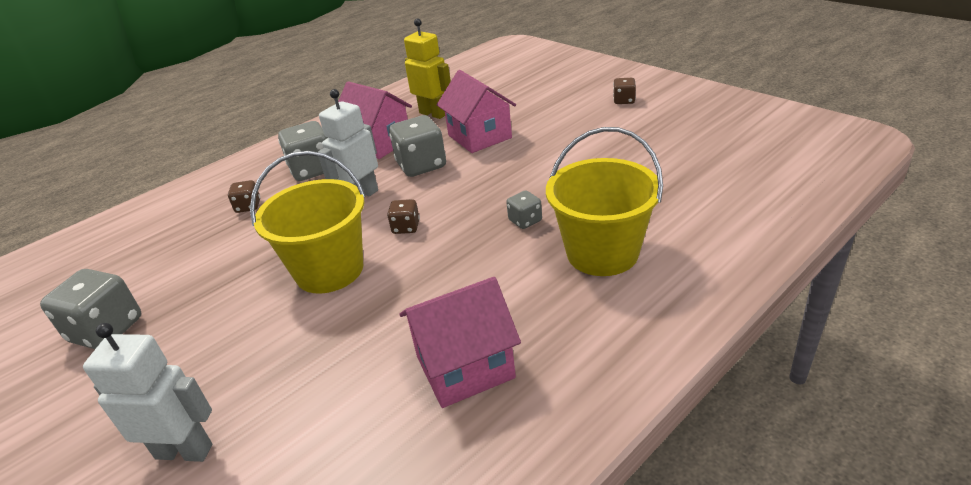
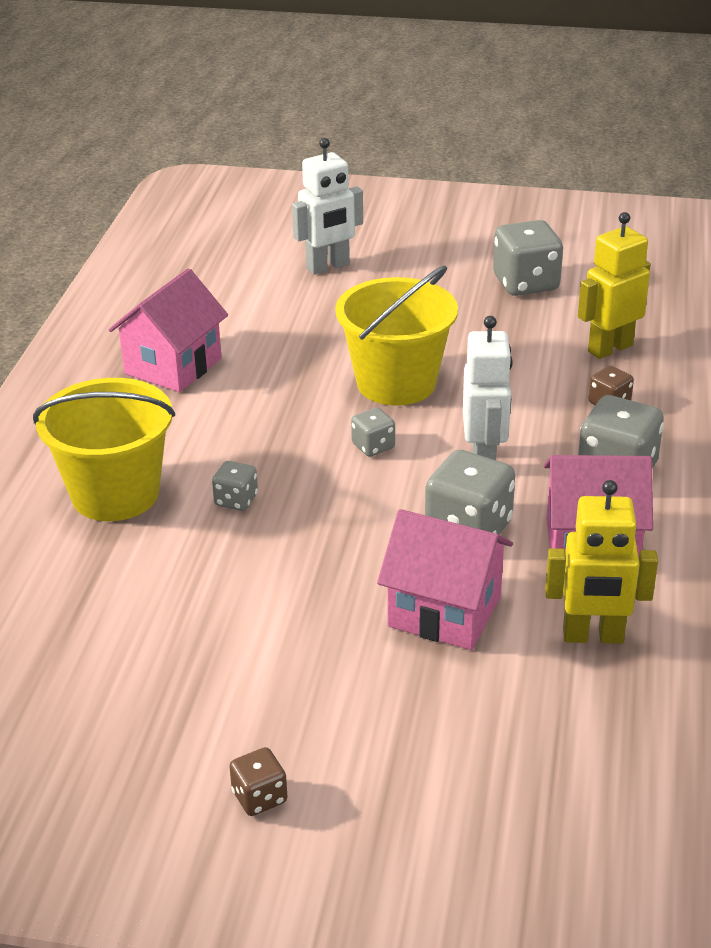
camera: 140 degrees right, 0 degrees up
brown dice [387,199,420,234] -> grey dice [351,407,395,457]
none -> yellow robot [578,212,650,359]

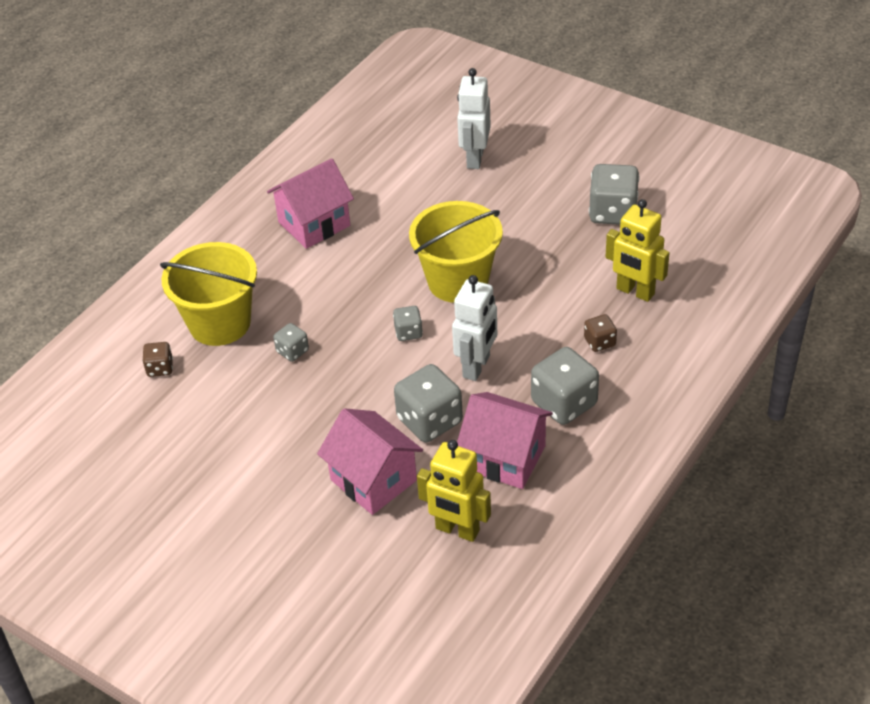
camera: 25 degrees right, 10 degrees up
brown dice [229,747,287,816] -> brown dice moved to [142,342,173,377]
white robot [292,138,363,275] -> white robot turned 105 degrees clockwise [457,68,491,169]
yellow robot [578,212,650,359] -> yellow robot turned 135 degrees counterclockwise [606,199,669,302]

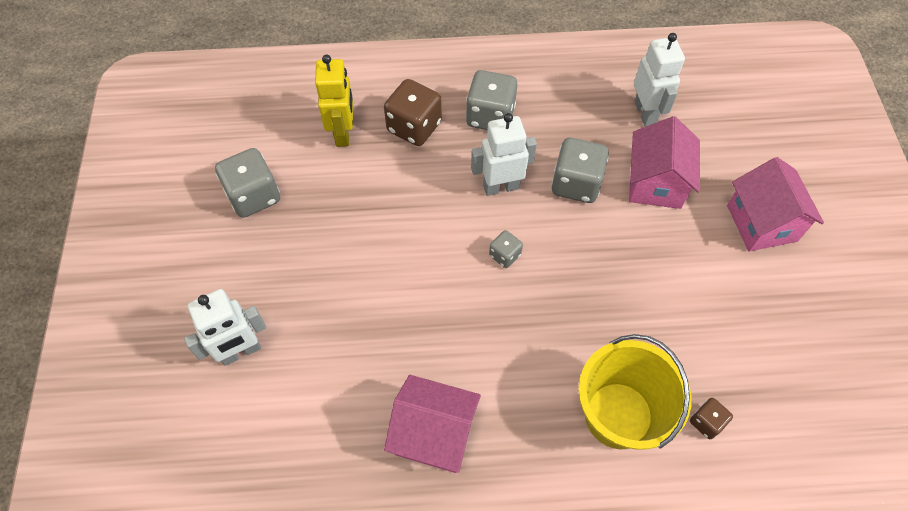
camera: 130 degrees left, 15 degrees up
grey dice [273,323,309,362] -> none
yellow bucket [409,201,503,303] -> none
yellow robot [417,440,491,542] -> white robot [634,33,685,126]
pink house [457,392,553,489] -> pink house moved to [727,157,824,251]
brown dice [584,314,617,352] -> brown dice [384,79,442,146], size x1.91

